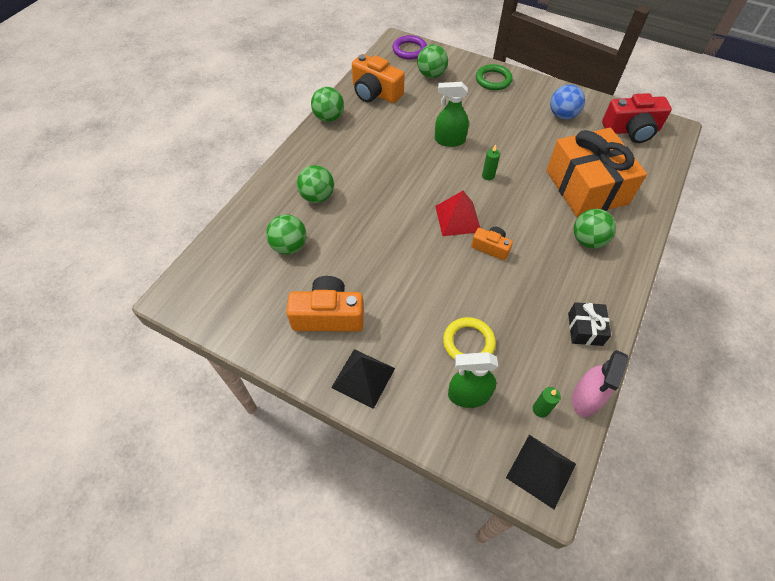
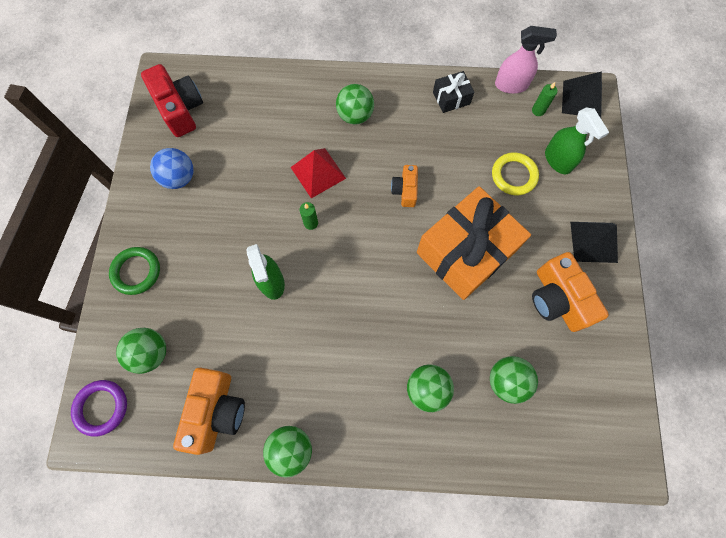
camera: 115 degrees left, 15 degrees up
red pyramid [435,191,480,236] -> red pyramid moved to [290,148,346,198]
orange gift [546,128,647,217] -> orange gift moved to [417,186,531,300]

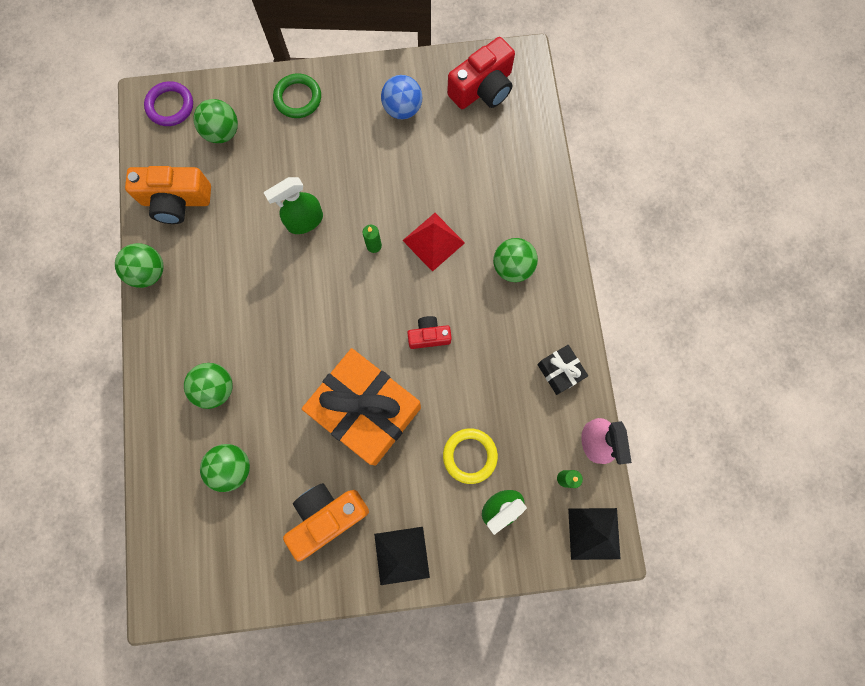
camera: 80 degrees right, 5 degrees up
orange camera [391,165,418,207] -> red camera [407,316,452,349]

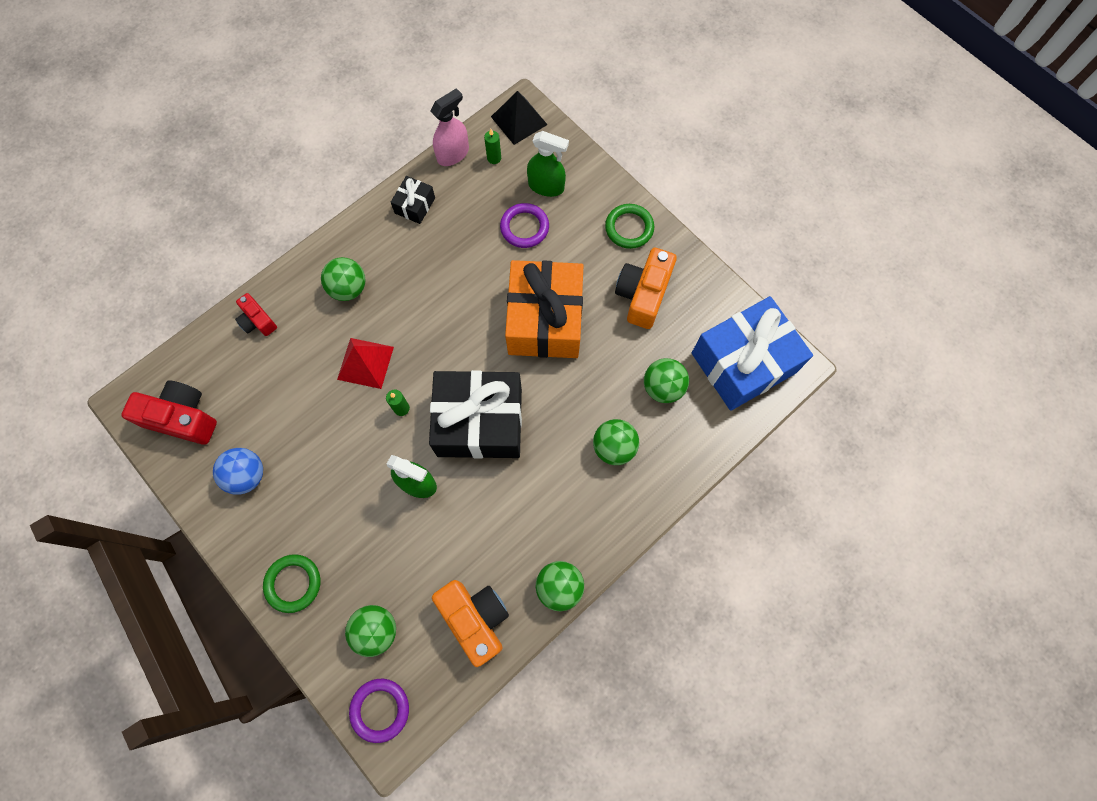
camera: 125 degrees left, 5 degrees down
orange camera [283,483,369,562] -> orange camera turned 90 degrees clockwise [615,248,677,329]
black pyramid [374,527,430,585] -> green ring [605,204,654,249]
red camera [407,316,452,349] -> red camera moved to [235,293,277,336]
yellow ring [443,428,498,484] -> purple ring [500,203,549,248]
none -> black gift [429,370,522,459]
none -> blue gift [692,296,813,411]

